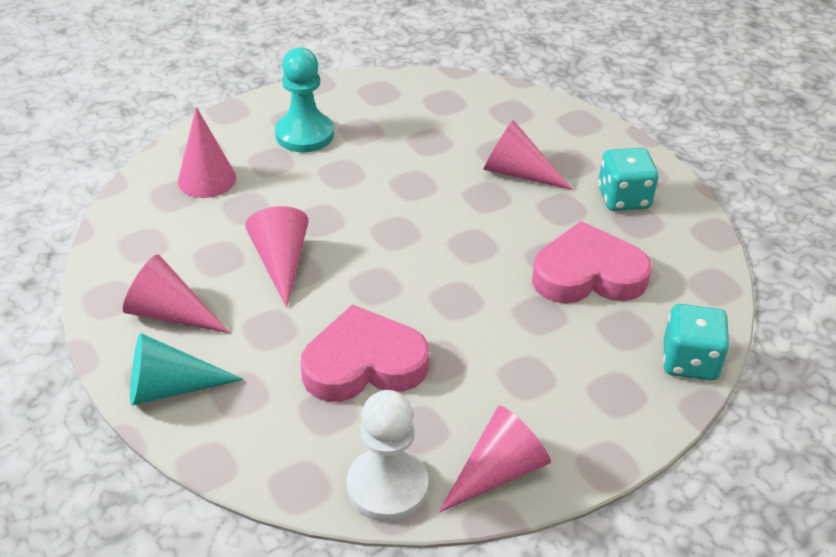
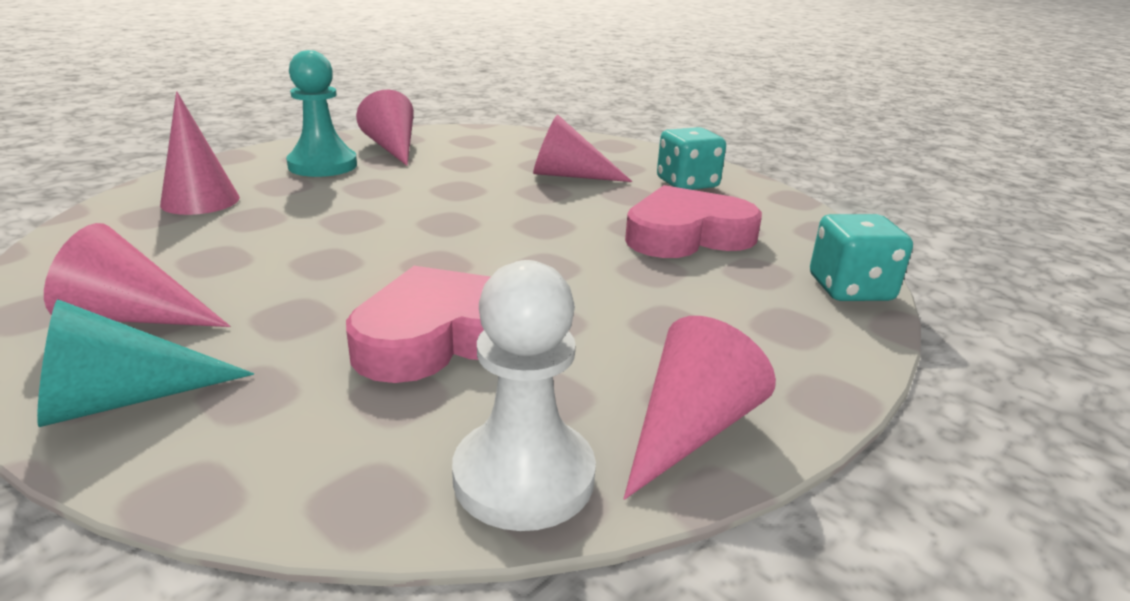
camera: 15 degrees left, 15 degrees down
pink cone [245,206,308,307] -> pink cone moved to [356,90,414,166]

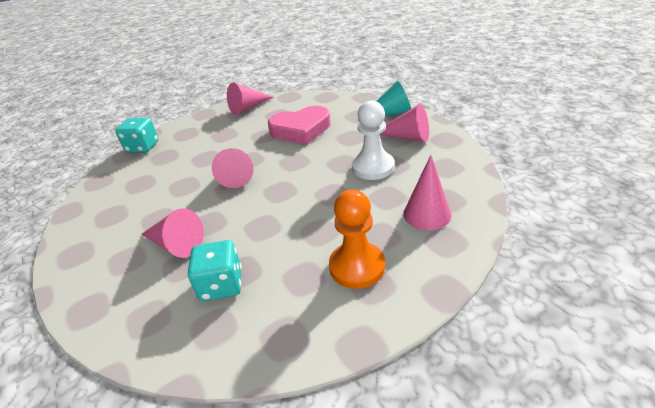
camera: 160 degrees left, 10 degrees up
turquoise pawn [286,50,357,177] -> orange pawn [329,190,385,289]
pink cone [356,90,414,166] -> pink cone moved to [212,148,253,188]
white pawn [452,260,596,531] -> white pawn moved to [352,101,395,180]
pink heart [625,185,762,258] -> none
turquoise dice [657,127,726,190] -> turquoise dice moved to [188,240,242,301]

